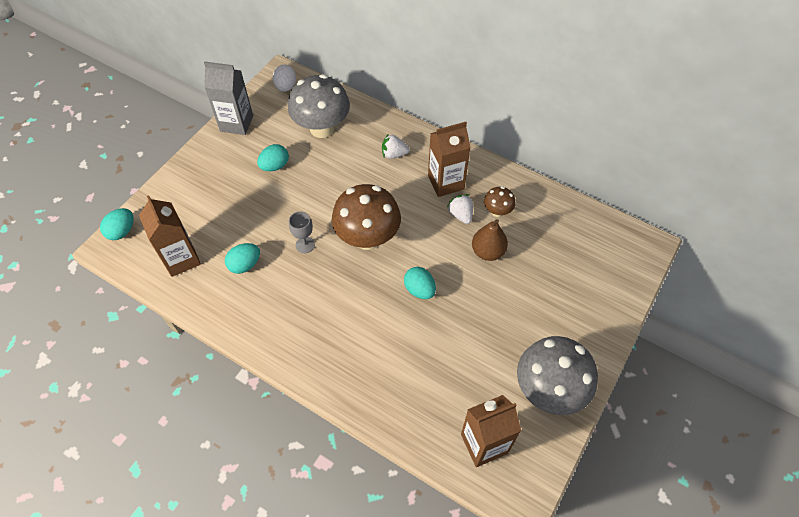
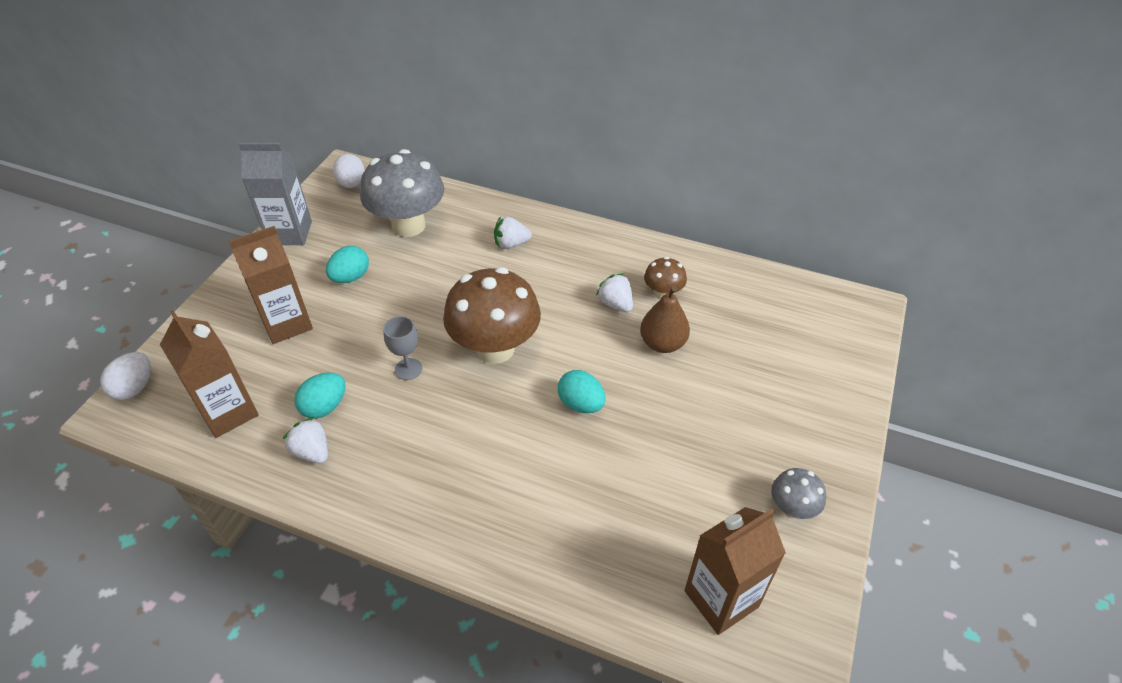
camera: 10 degrees left, 10 degrees down
turquoise egg [100,208,134,240] -> white egg [100,352,151,400]
brown carton [428,122,471,197] -> brown carton moved to [228,226,313,344]
grey mushroom [517,336,598,415] -> grey mushroom [771,468,826,519], size x0.48
none -> white strawberry [283,417,328,463]

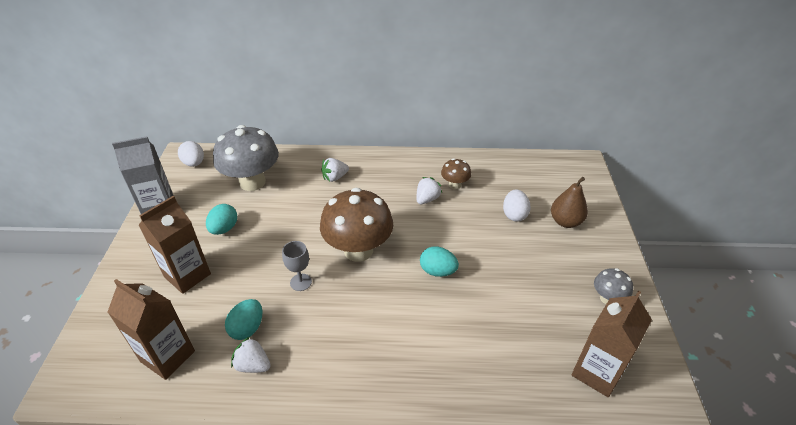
camera: 20 degrees left, 5 degrees down
white egg [100,352,151,400] -> white egg moved to [503,189,531,222]
white strawberry [596,273,633,312] -> white strawberry turned 90 degrees clockwise [417,177,442,204]
brown pear [640,286,690,353] -> brown pear moved to [551,177,588,228]

